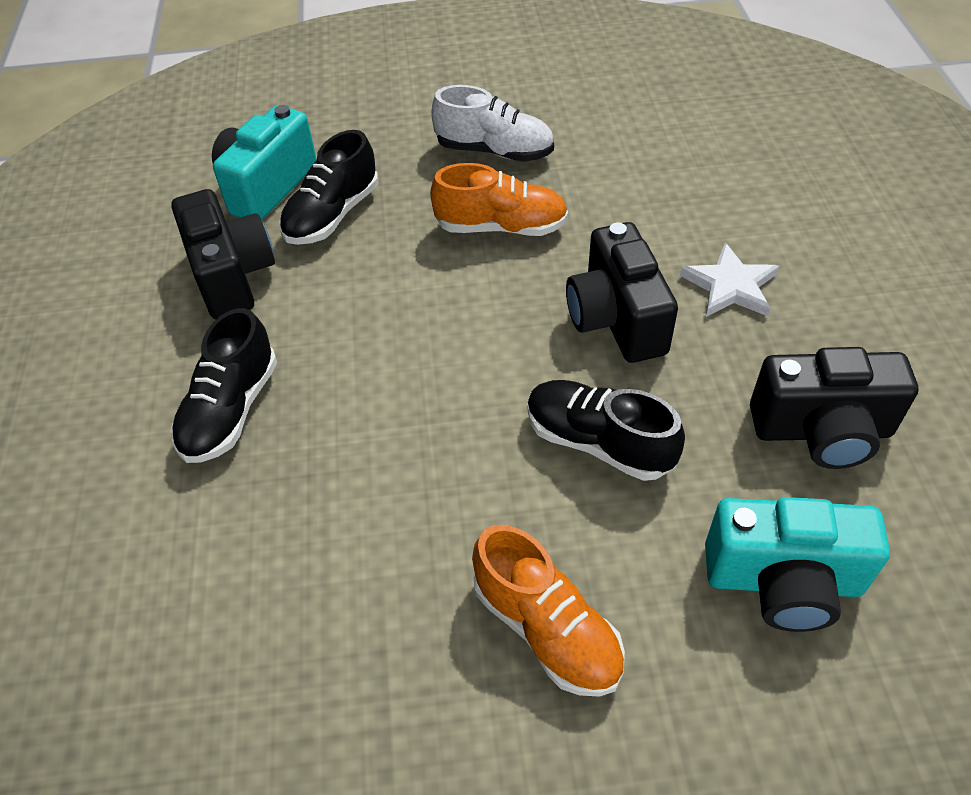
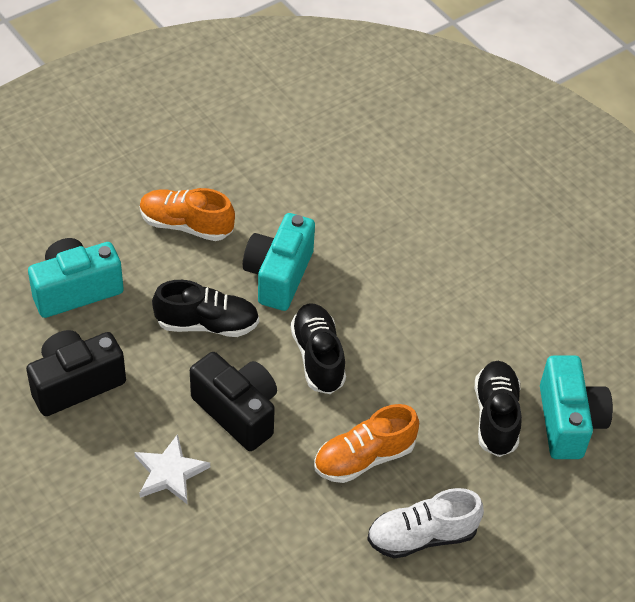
camera: 145 degrees right, 0 degrees up
black camera [171,189,275,320] -> none
black shoe [171,308,277,463] -> black shoe moved to [290,303,346,394]
none -> turquoise camera [243,213,315,311]

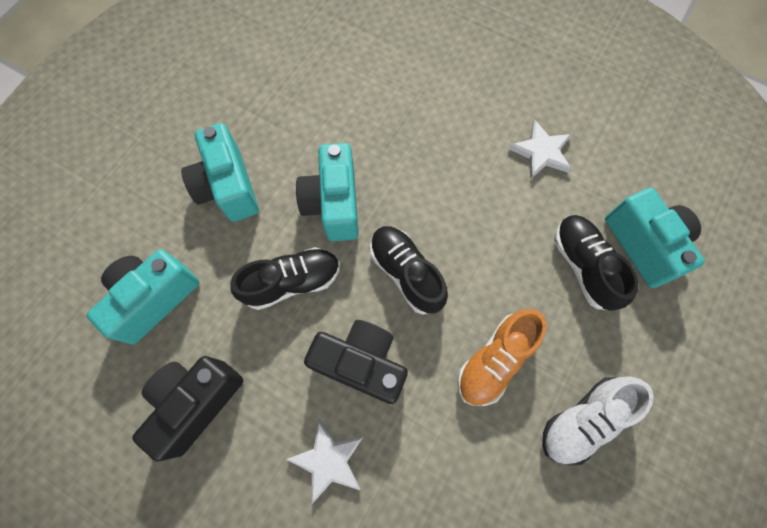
camera: 20 degrees left, 20 degrees up
orange shoe [140,188,235,241] -> turquoise camera [181,123,259,222]
none -> white star [508,120,572,179]

